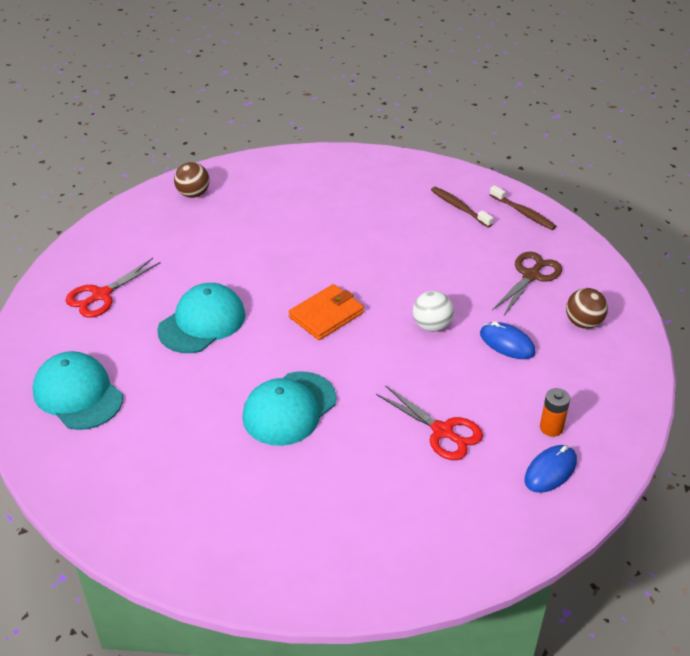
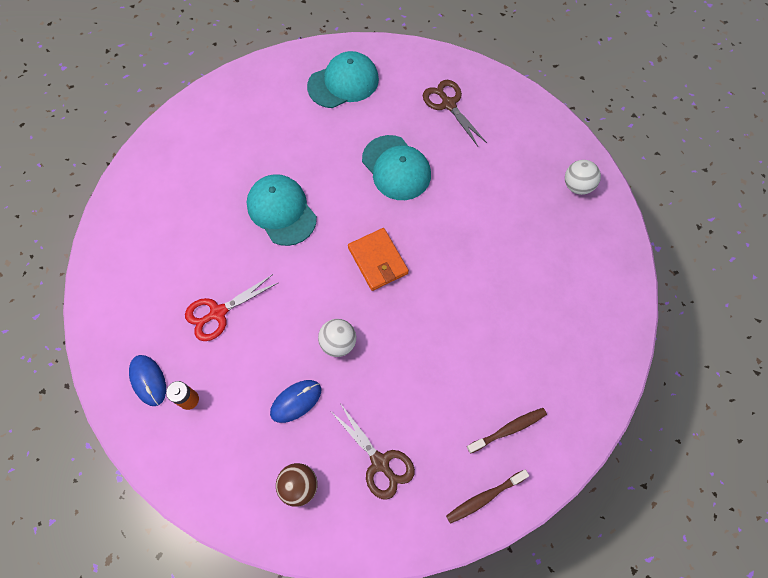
camera: 105 degrees right, 25 degrees up
red scissors [65,258,161,318] -> brown scissors [423,80,487,146]
brown ball [174,162,210,198] -> white ball [565,160,601,195]

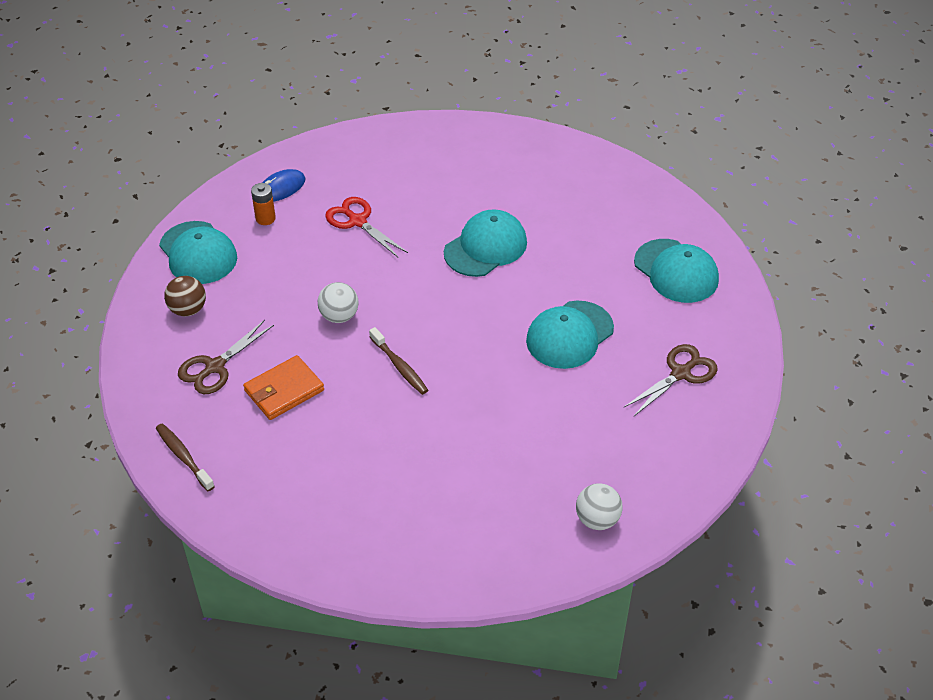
camera: 80 degrees right, 20 degrees down
blue mouse [270,380,321,423] -> none
orange wallet [348,228,409,291] -> orange wallet moved to [243,355,324,420]
brown toothbrush [467,408,547,454] -> brown toothbrush moved to [369,327,428,395]
none -> turquoise cap [159,221,237,284]

